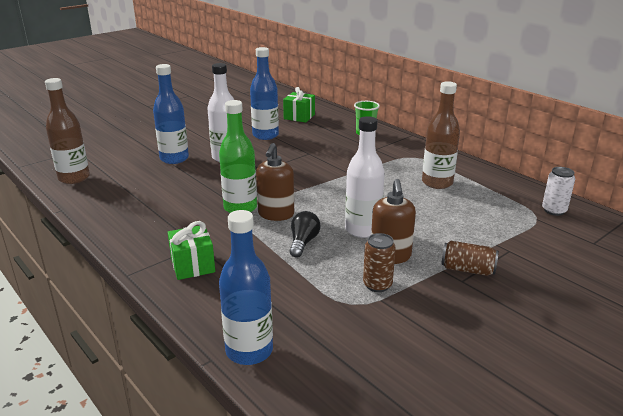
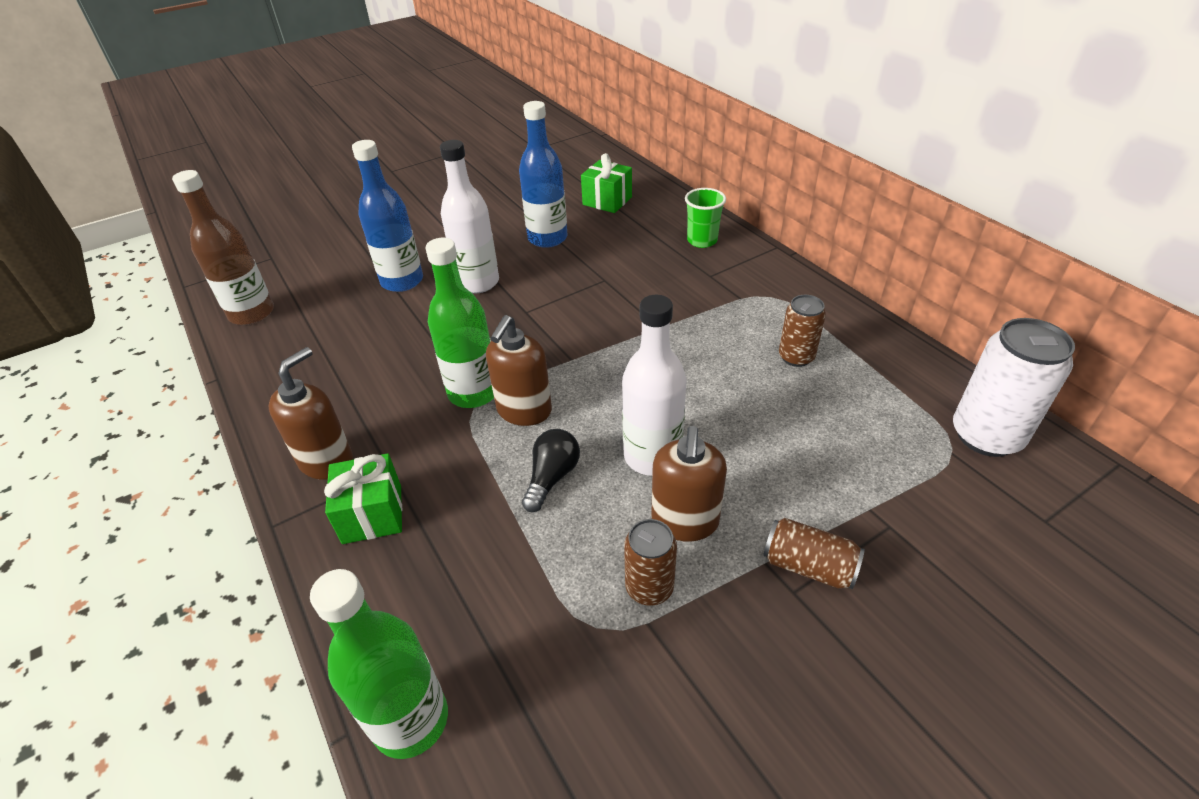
camera: 10 degrees right, 15 degrees up
blue bottle [219,210,273,365] -> green bottle [310,569,448,759]
brown bottle [422,81,460,189] -> brown can [779,295,826,367]
white can [542,167,575,216] -> white can [953,318,1075,457], size x1.69
none -> brown soap dispenser [268,347,353,480]

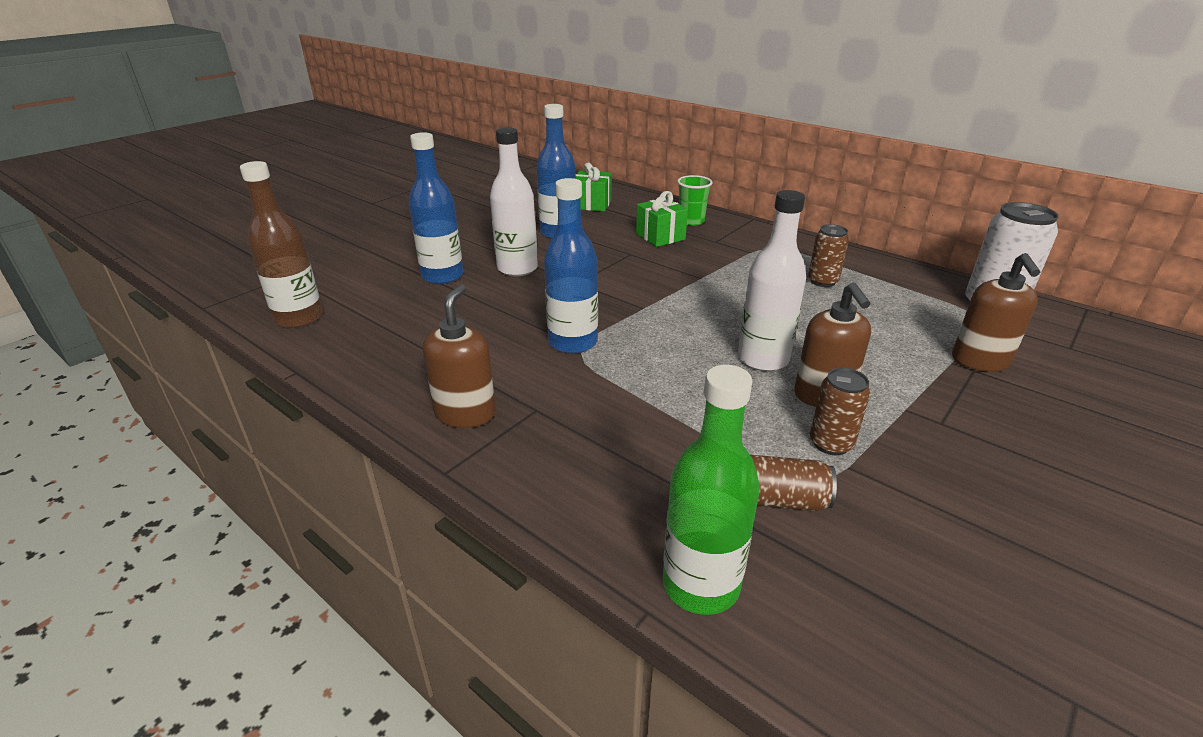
camera: 20 degrees left, 10 degrees down
green gift [324,453,402,544] -> green gift moved to [636,191,688,247]
green bottle [425,238,494,408] -> blue bottle [544,178,598,354]
brown soap dispenser [486,315,552,426] -> brown soap dispenser moved to [952,253,1040,372]
black light bulb [522,429,580,512] -> none
brown can [763,518,865,589] -> brown can moved to [750,455,837,511]

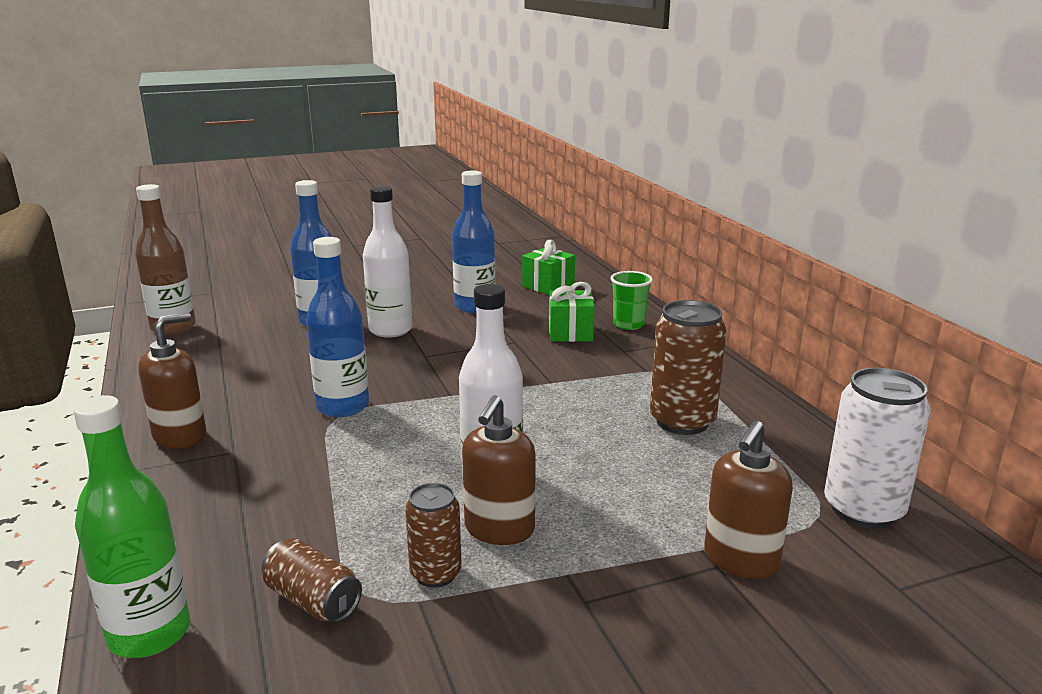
camera: 30 degrees right, 10 degrees down
brown can [808,224,849,287] -> brown can [650,300,727,435], size x1.69

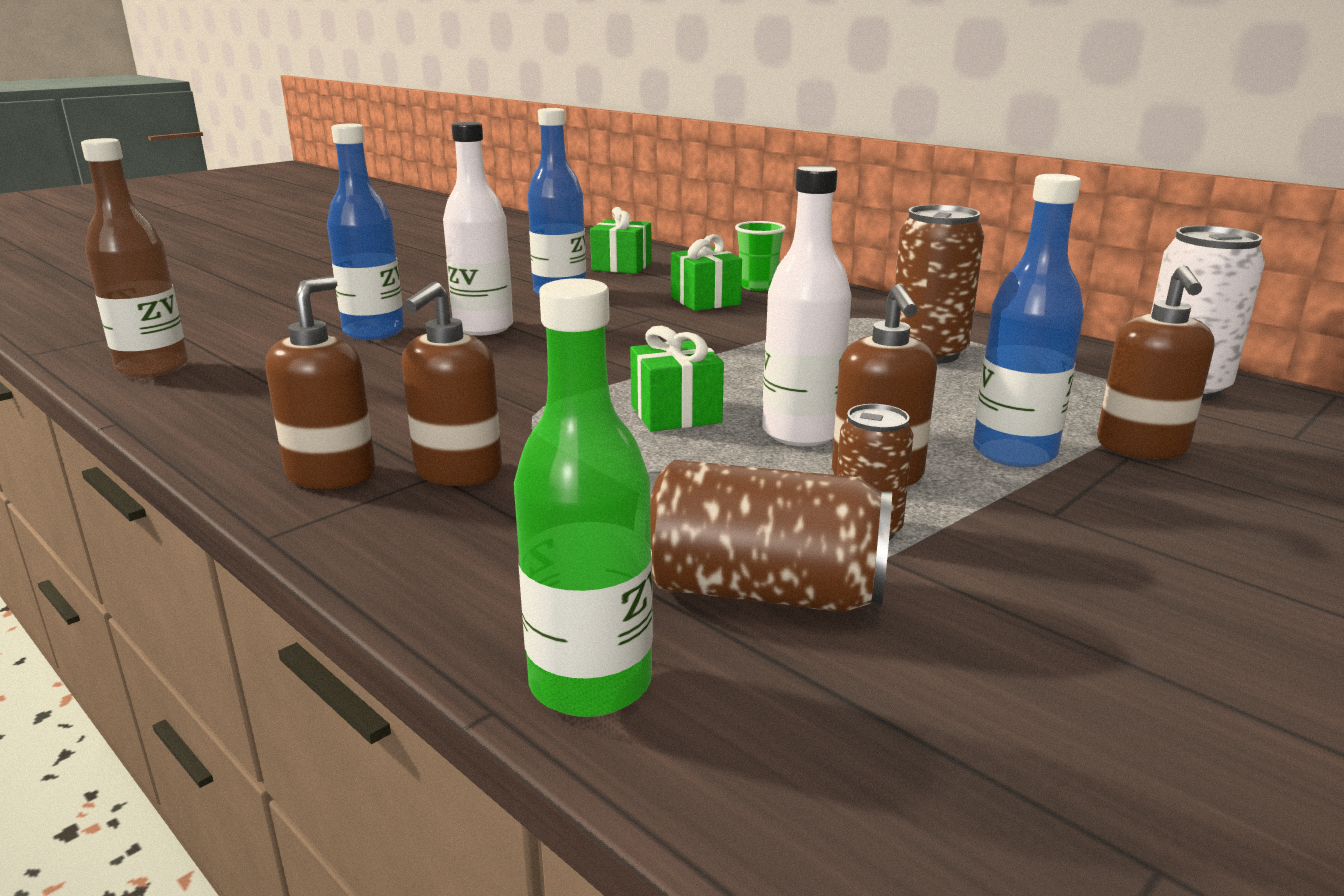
camera: 25 degrees left, 0 degrees up
brown can [262,538,362,623] -> brown can [648,460,892,613], size x1.69
blue bottle [306,237,369,417] -> blue bottle moved to [973,174,1084,467]
none -> brown soap dispenser [402,281,502,486]
none -> green gift [630,326,724,432]

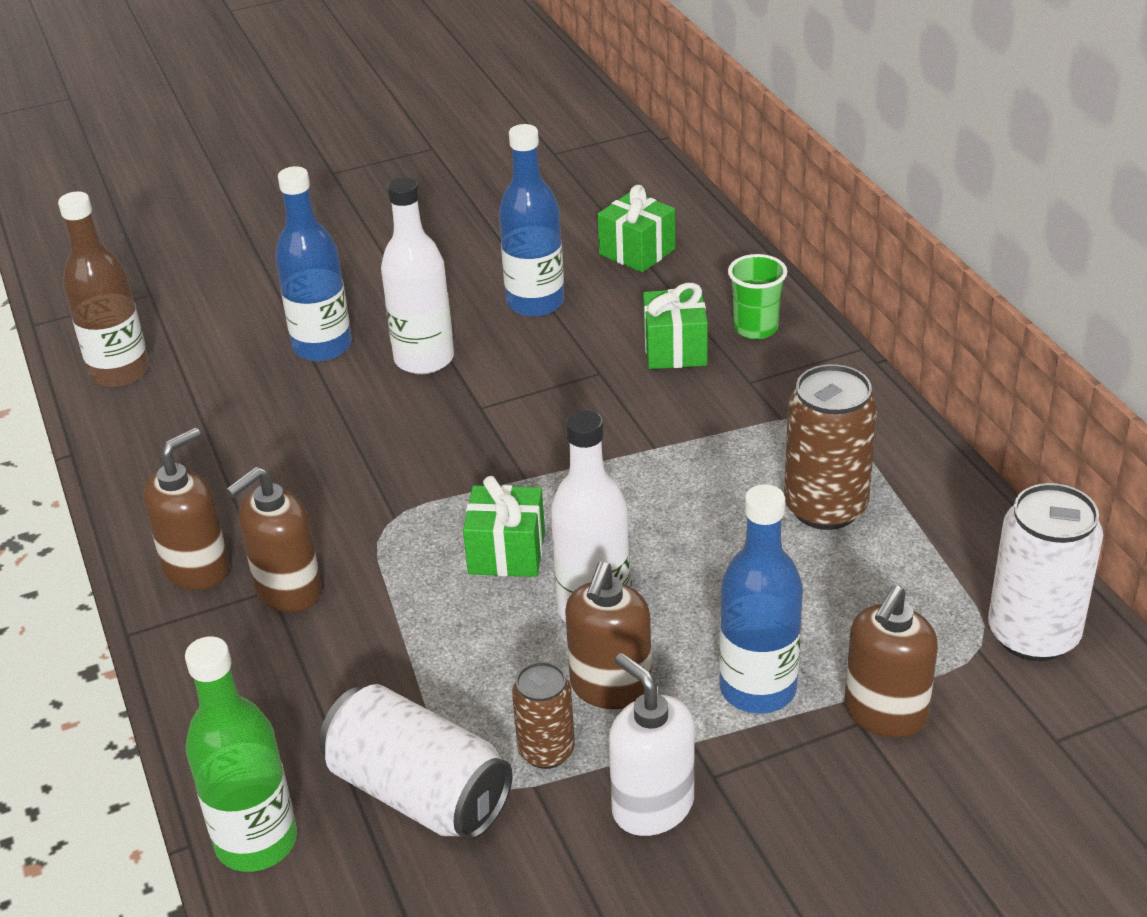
camera: 25 degrees right, 15 degrees up
brown can [648,460,892,613] -> white can [319,684,513,840]
none -> white soap dispenser [609,653,694,836]

